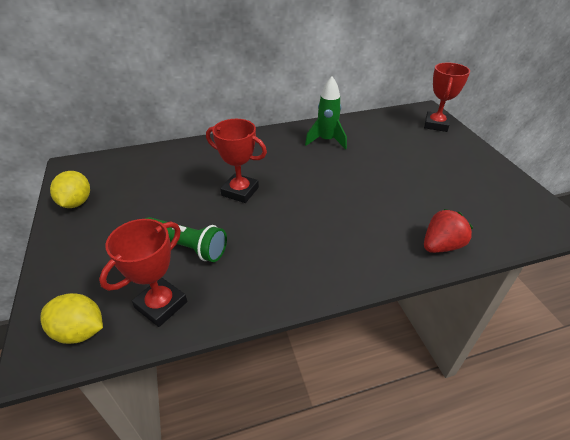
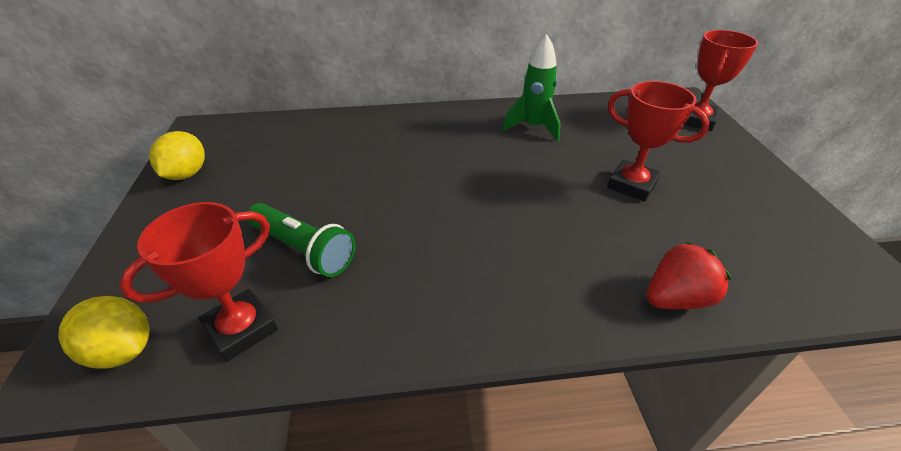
camera: 10 degrees right, 0 degrees up
red trophy [206,119,267,203] -> red trophy moved to [607,81,710,202]

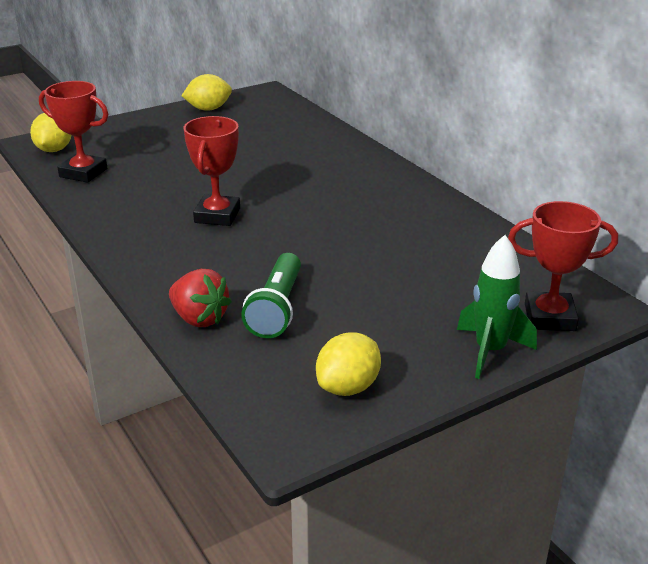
camera: 65 degrees right, 10 degrees down
green flashlight [247,203,356,277] -> green flashlight moved to [241,253,301,338]
green rocket [502,35,561,142] -> green rocket moved to [457,235,537,379]
red trophy [607,81,710,202] -> red trophy moved to [183,116,240,226]
none -> yellow lemon [316,333,381,396]

